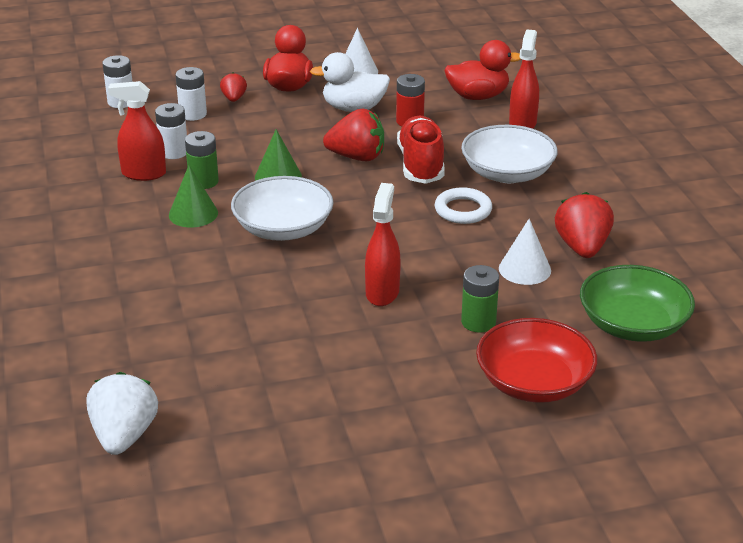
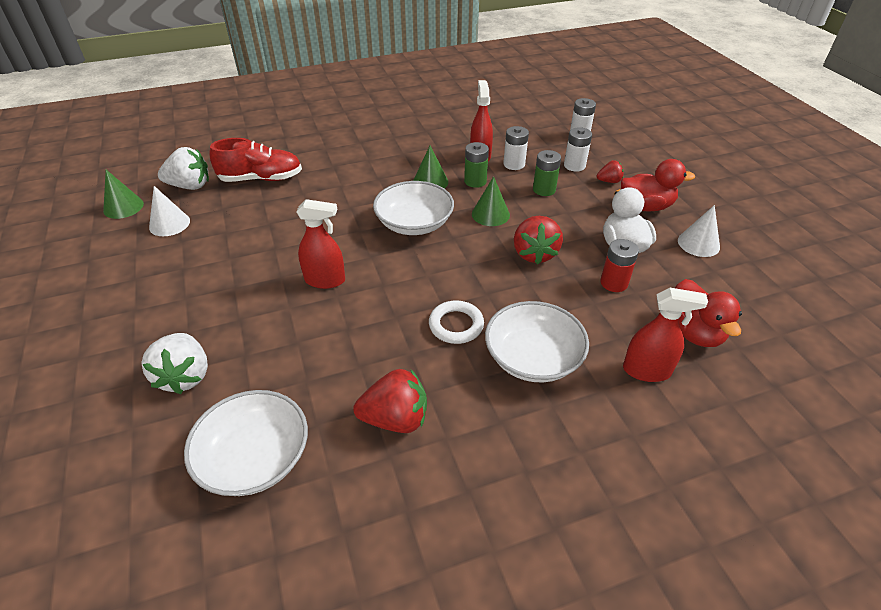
camera: 85 degrees right, 10 degrees up
red shoe [397,115,445,184] -> red shoe moved to [209,138,302,182]
green battery [461,265,499,333] -> green battery moved to [533,150,561,196]
red bowl [476,318,597,403] -> white strawberry [141,333,208,394]
white cone [499,219,551,285] -> white cone moved to [149,186,190,236]
green bowl [580,265,695,342] -> white bowl [184,390,308,496]
none -> green cone [103,170,144,219]

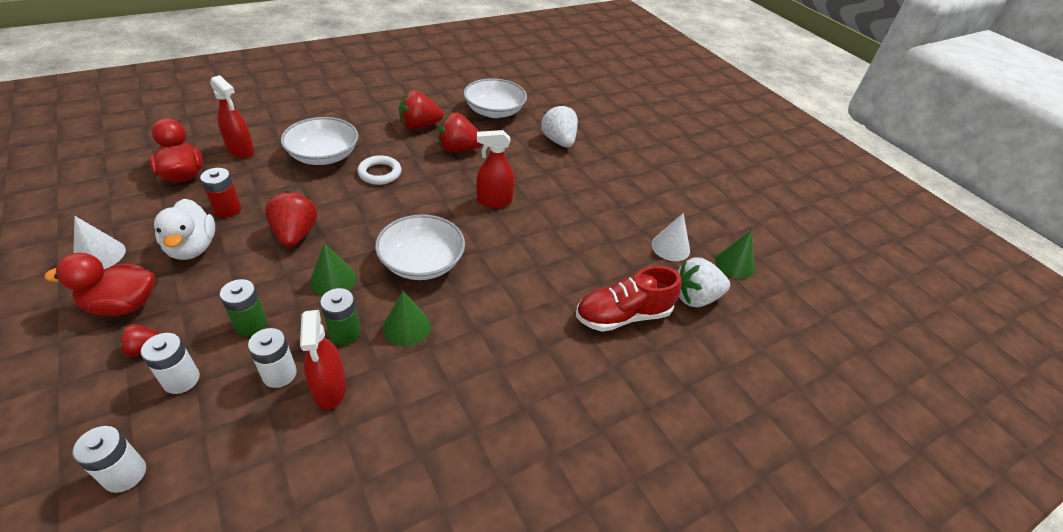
camera: 165 degrees right, 0 degrees up
red spray bottle [623,288,708,382] -> red spray bottle turned 135 degrees counterclockwise [210,75,254,158]
none -> red strawberry [438,113,483,152]

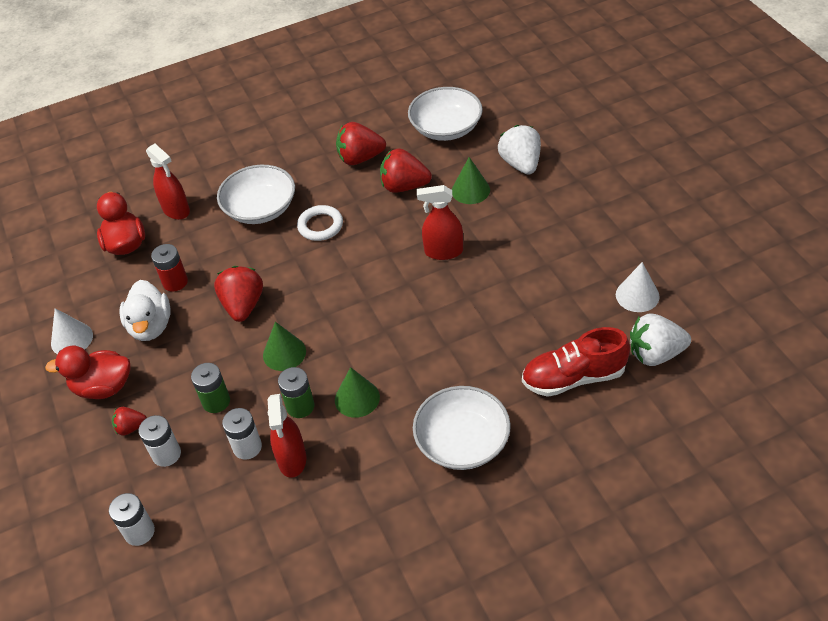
camera: 15 degrees right, 5 degrees up
white bowl [375,214,465,280] -> white bowl moved to [413,386,511,470]
green cone [715,230,755,279] -> green cone moved to [452,157,490,204]

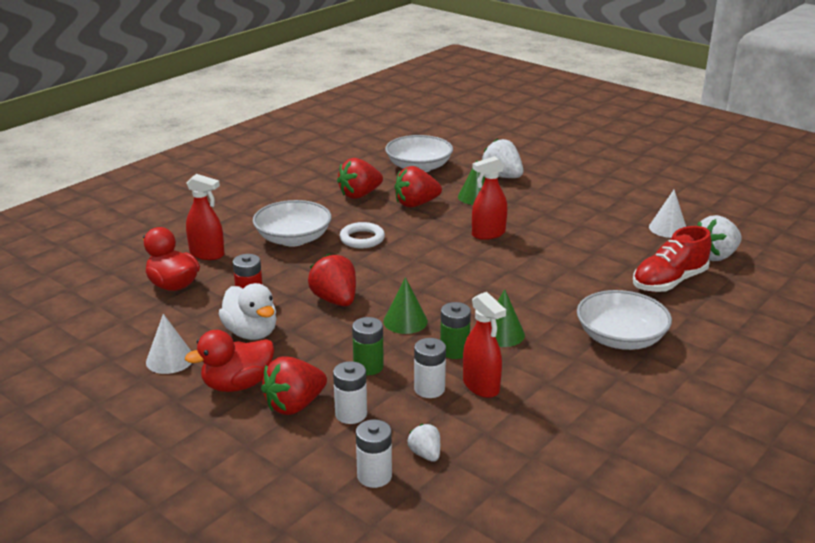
camera: 30 degrees left, 20 degrees down
red strawberry [112,407,147,436] -> red strawberry [261,356,327,415], size x1.82
none -> white strawberry [408,424,440,462]

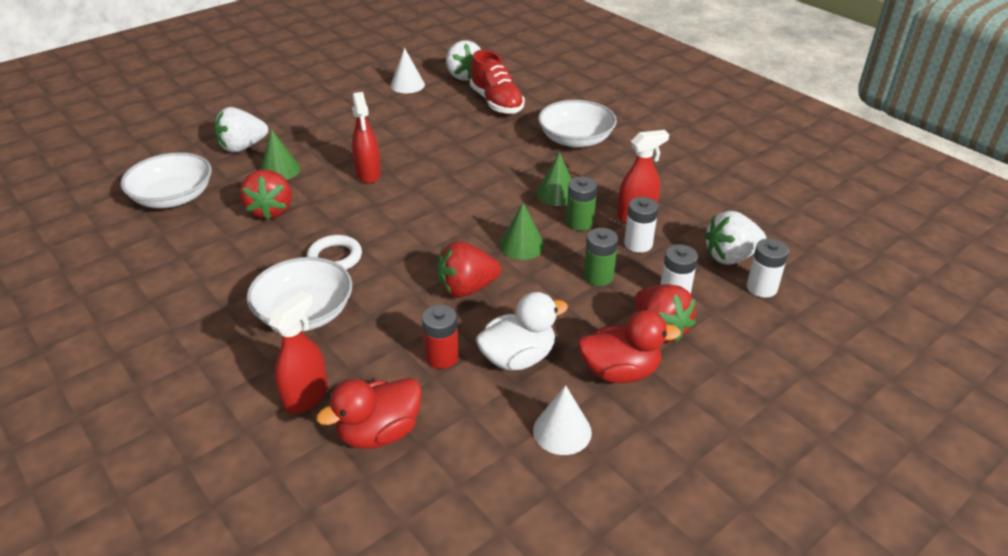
camera: 80 degrees left, 10 degrees up
red duck [185,330,274,392] -> red duck turned 75 degrees counterclockwise [578,310,681,383]
red strawberry [337,158,383,199] -> none
white strawberry [408,424,440,462] -> white strawberry [704,211,767,265], size x1.82

